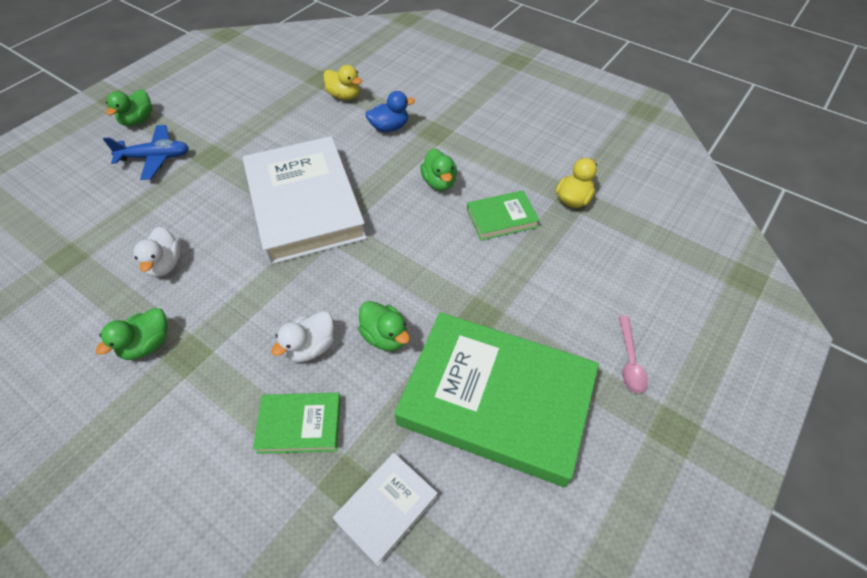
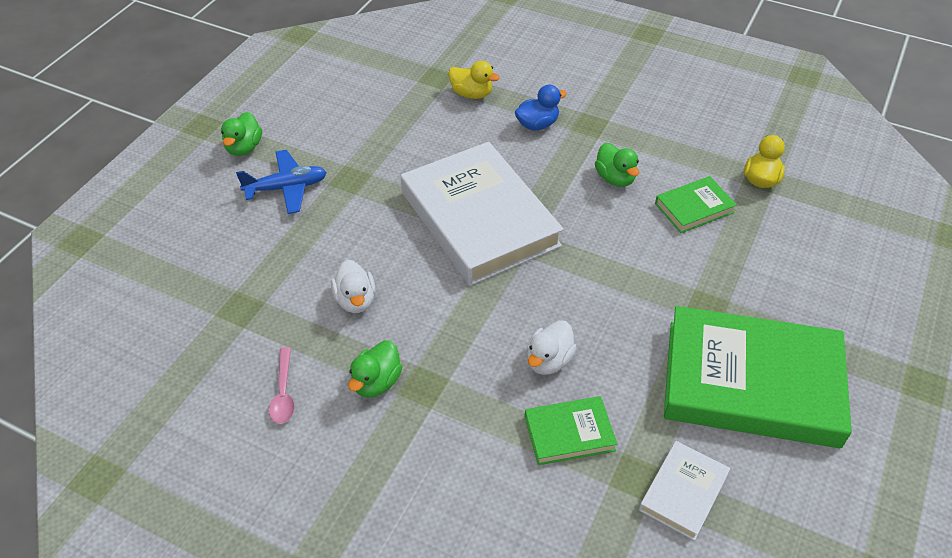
camera: 10 degrees left, 5 degrees down
green duck [358,301,410,351] -> none
pink spoon [619,316,648,393] -> pink spoon moved to [269,347,295,424]

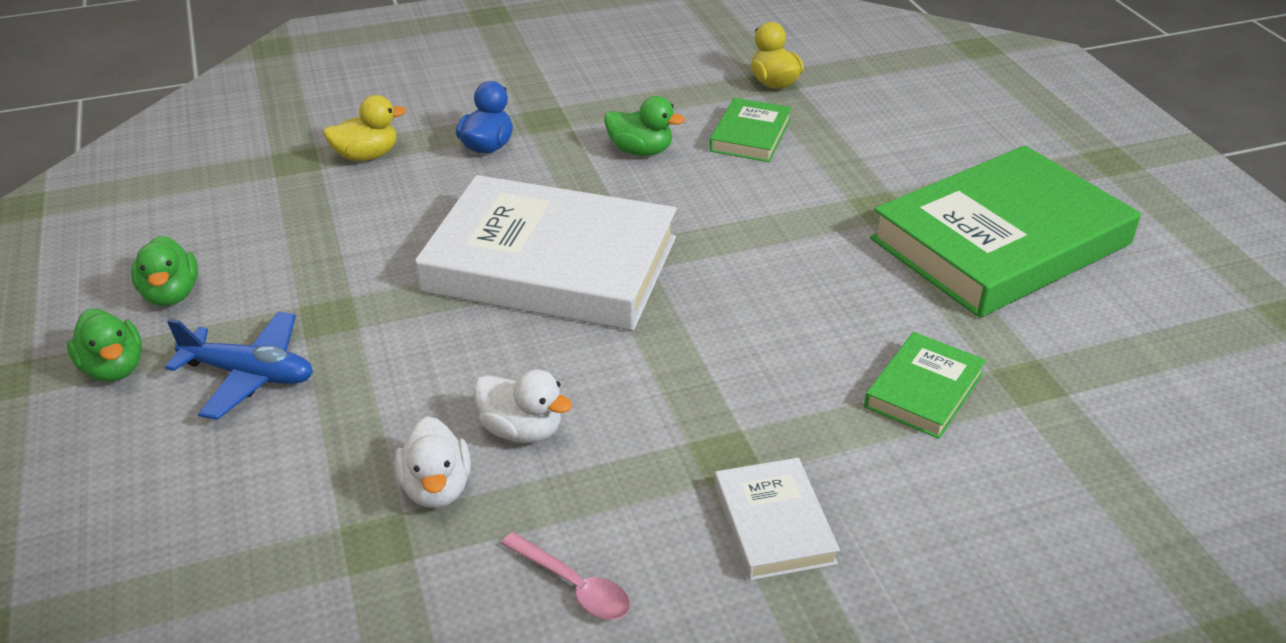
camera: 45 degrees left, 10 degrees down
blue plane [236,150,327,214] -> blue plane turned 75 degrees clockwise [165,311,313,420]
green duck [348,341,402,398] -> green duck moved to [131,236,198,306]
white duck [527,320,577,375] -> white duck moved to [395,417,471,508]
white book [639,441,730,541] -> white book moved to [714,458,840,581]

